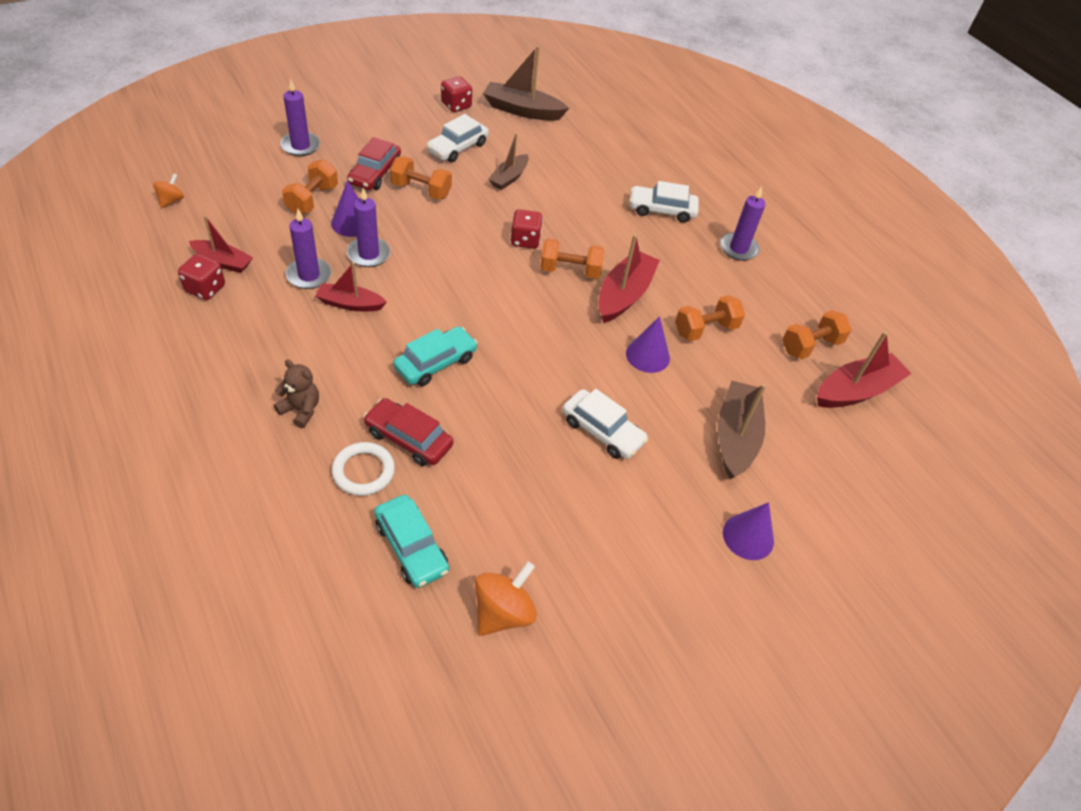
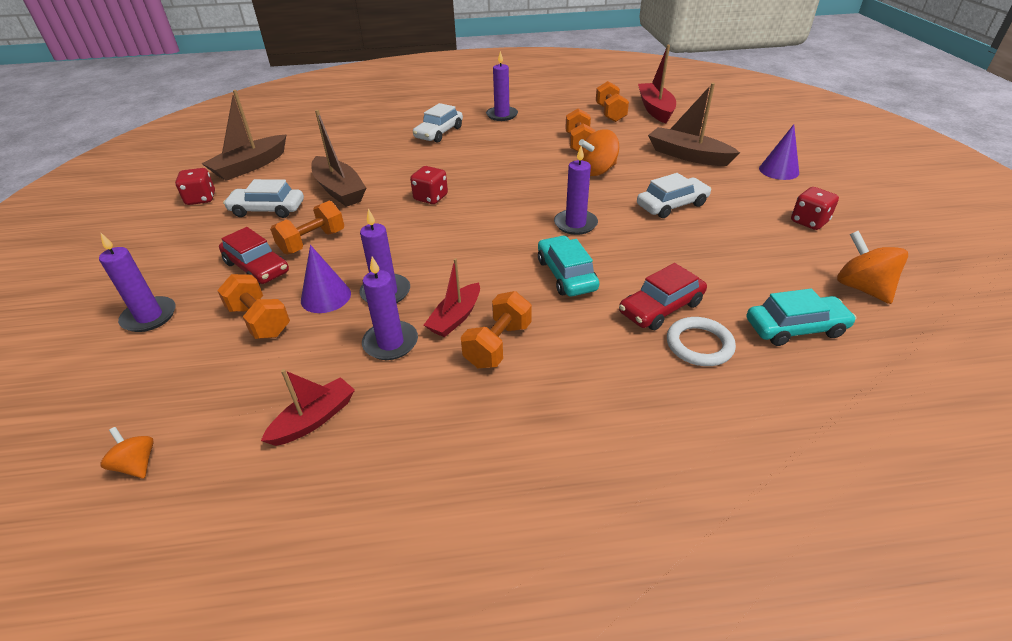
camera: 60 degrees left, 10 degrees down
red dice [178,254,225,300] -> red dice moved to [791,187,839,230]
brown teddy bear [274,359,319,428] -> none
white car [426,114,489,162] -> white car turned 120 degrees clockwise [223,179,304,218]
brown boat [488,133,529,190] -> brown boat [311,110,366,207], size x1.58
orange dumbbell [540,238,604,279] -> orange dumbbell moved to [461,291,532,368]
red boat [598,234,660,323] -> none
purple cone [626,316,670,373] -> orange spinning top [579,129,619,176]
none -> purple candle [554,146,598,235]

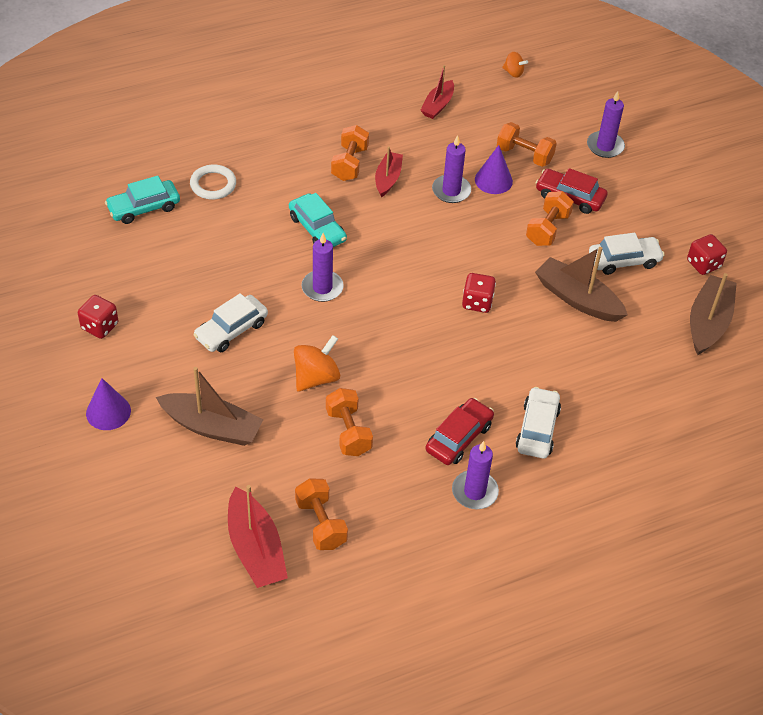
camera: 160 degrees right, 10 degrees up
purple candle [362,257,418,360] -> none
red car [619,263,707,330] -> red car moved to [425,398,494,465]
orange spinning top [837,231,908,304] -> none

